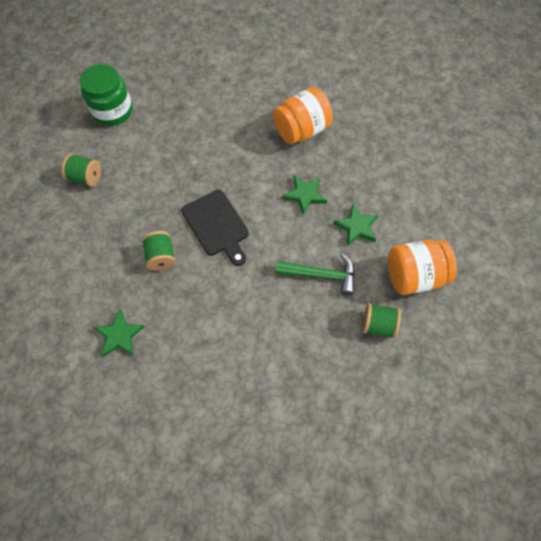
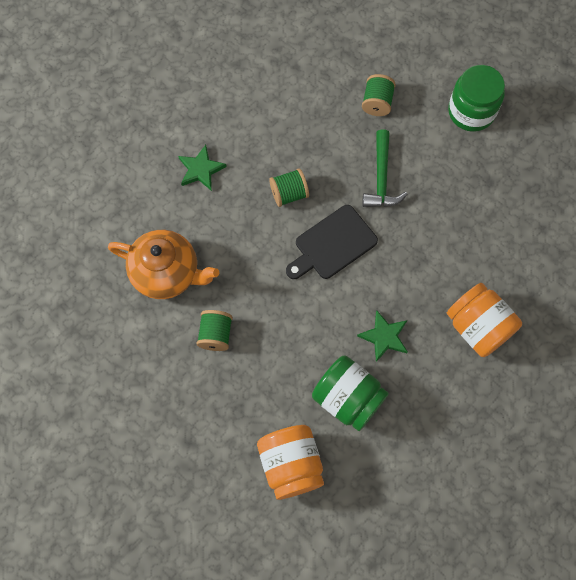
camera: 85 degrees right, 5 degrees up
green hammer [275,253,355,295] -> green hammer moved to [362,129,408,207]
green star [333,204,378,245] -> green jar [312,355,389,431]
green spool [362,303,401,339] -> green spool moved to [196,310,233,351]
none -> orange teapot [108,230,219,299]

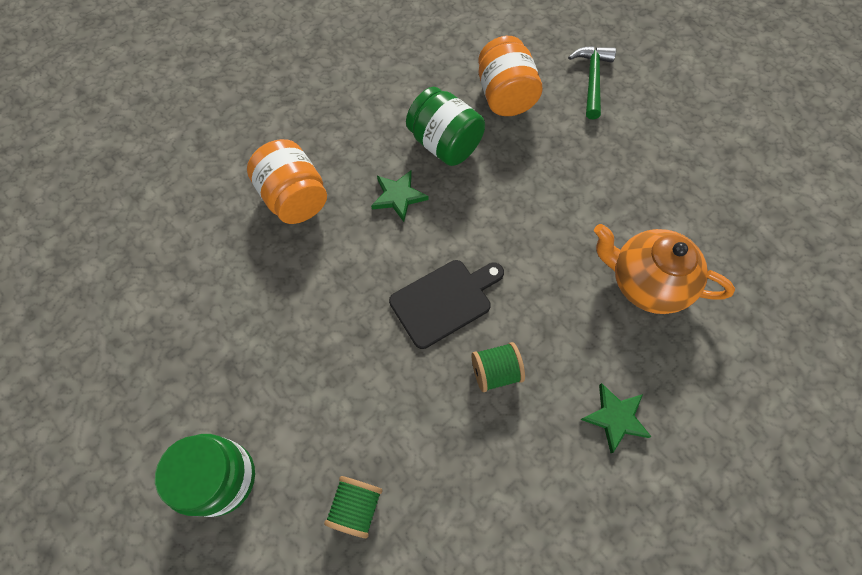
camera: 175 degrees left, 5 degrees down
green spool [196,310,233,351] -> none
green hammer [362,129,408,207] -> green hammer moved to [568,46,616,120]

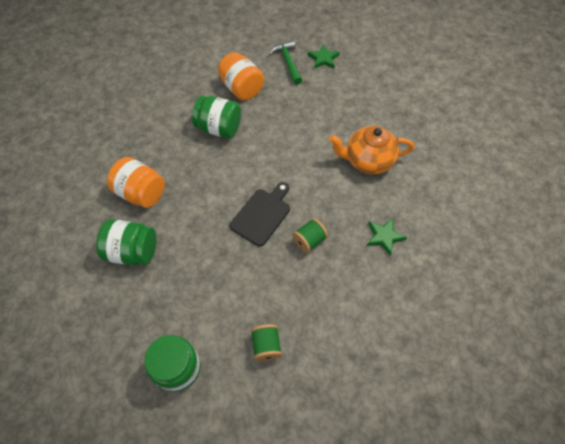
camera: 25 degrees left, 5 degrees down
green star [371,170,428,222] -> green star moved to [308,44,340,69]
none -> green jar [96,219,156,266]

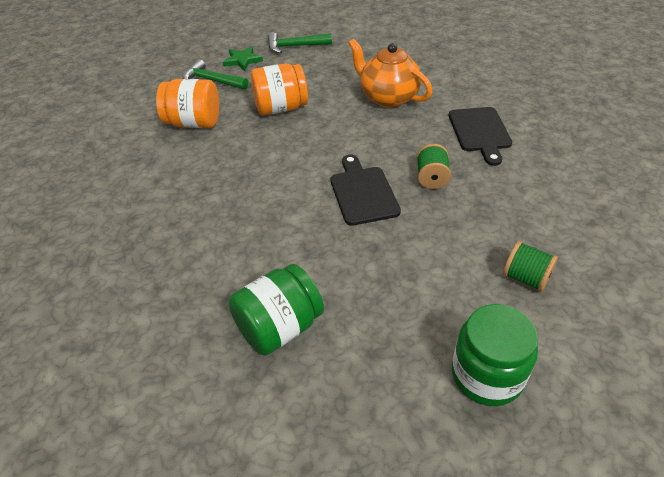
camera: 45 degrees left, 15 degrees down
orange jar [107,157,165,208] -> orange jar moved to [251,63,308,115]
green jar [192,96,241,139] -> none
orange teapot [329,126,414,174] -> orange teapot turned 90 degrees clockwise [348,39,432,108]
green star [367,218,407,256] -> black cutting board [449,107,512,166]
none -> green hammer [268,32,332,54]

